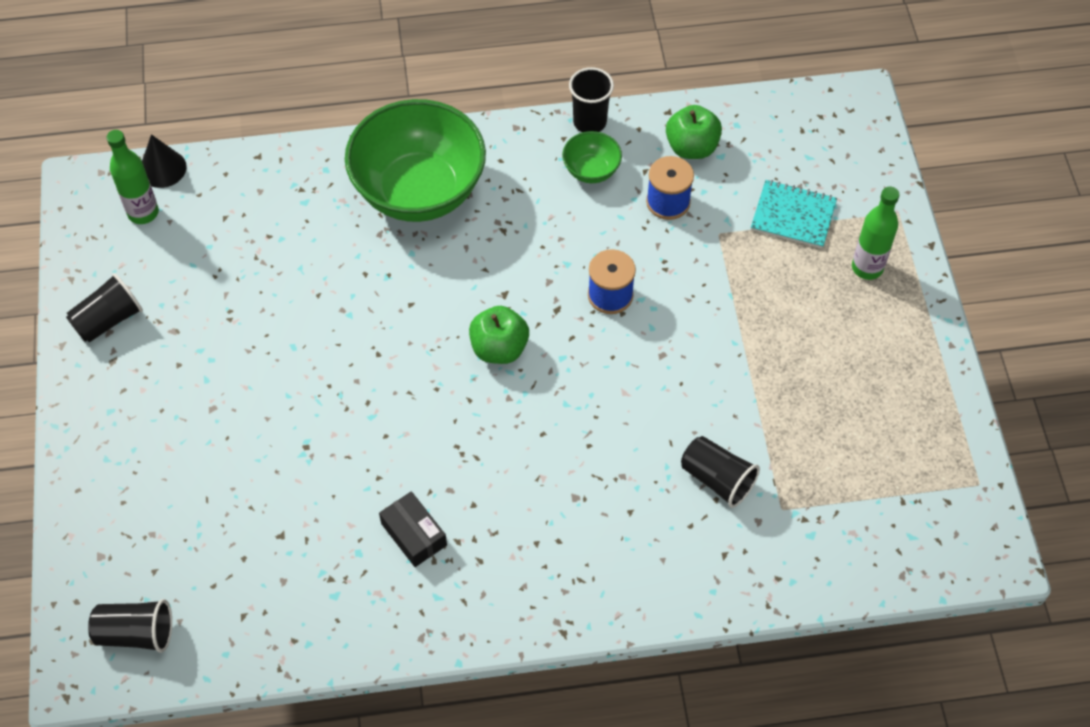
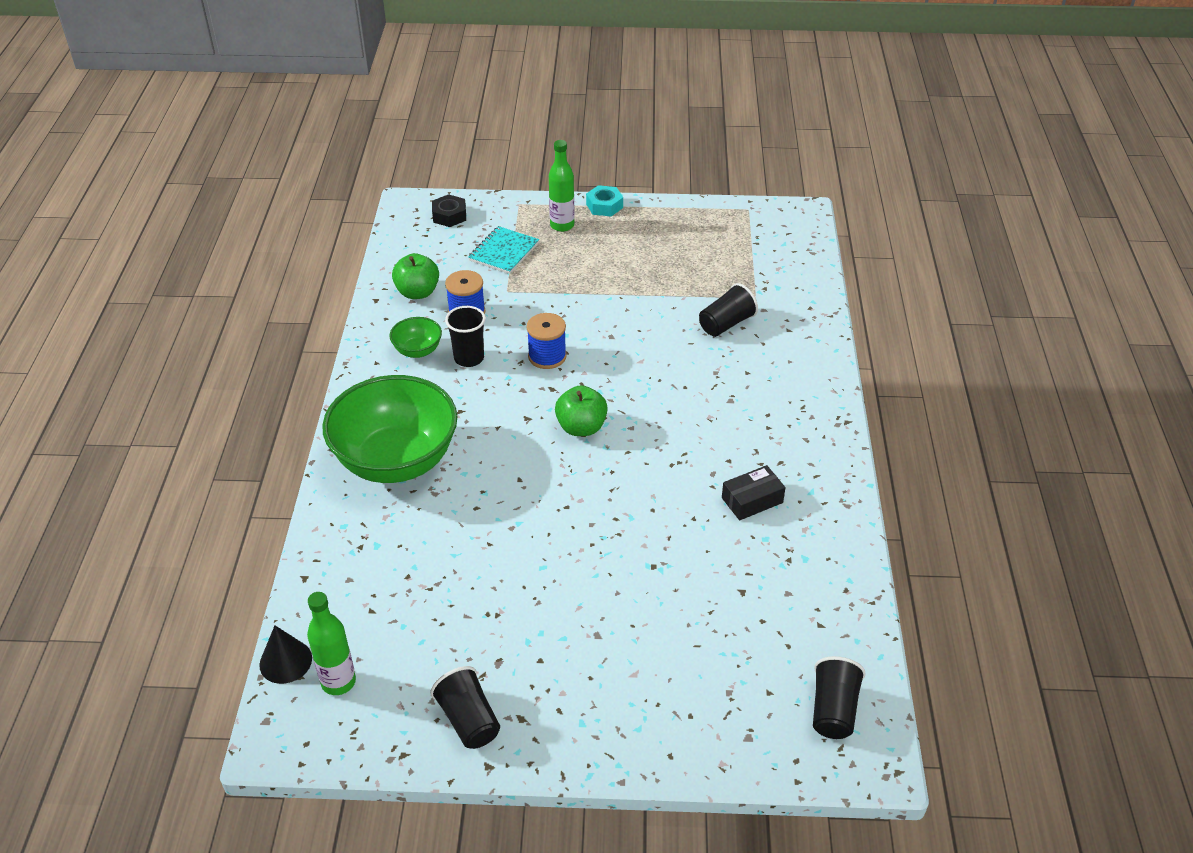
camera: 80 degrees left, 15 degrees down
black cup [569,67,614,132] -> black cup moved to [445,306,486,367]
none -> black nut [432,194,466,227]
none -> turquoise nut [586,185,623,216]

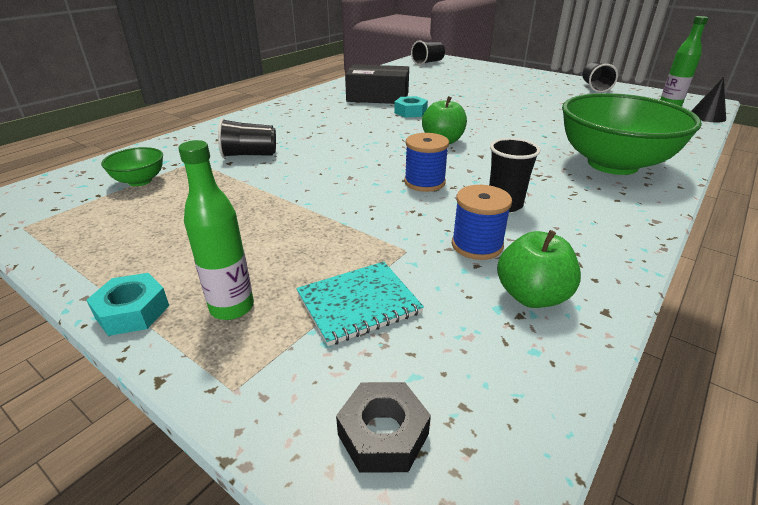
camera: 145 degrees left, 10 degrees down
green bowl [389,317,442,358] -> green bowl moved to [101,147,163,186]
black box [722,465,786,521] -> black box [345,64,409,104], size x1.76
none -> turquoise nut [394,96,428,118]

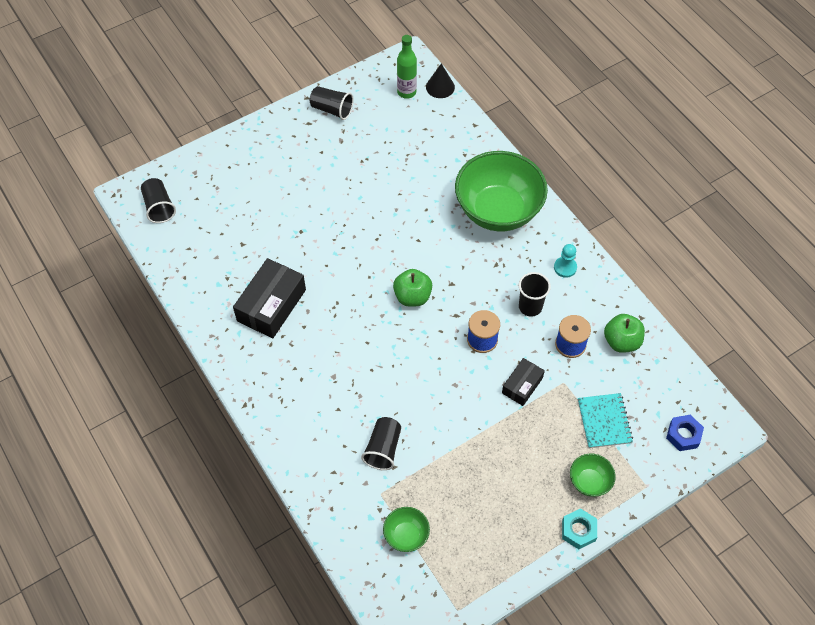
camera: 70 degrees left, 25 degrees up
green bottle [178,140,254,320] -> green bowl [570,453,616,497]
black nut [336,382,431,473] -> blue nut [666,415,704,451]
turquoise nut [394,96,428,118] -> none
none -> black box [502,358,545,406]
none -> turquoise pawn [554,244,577,278]

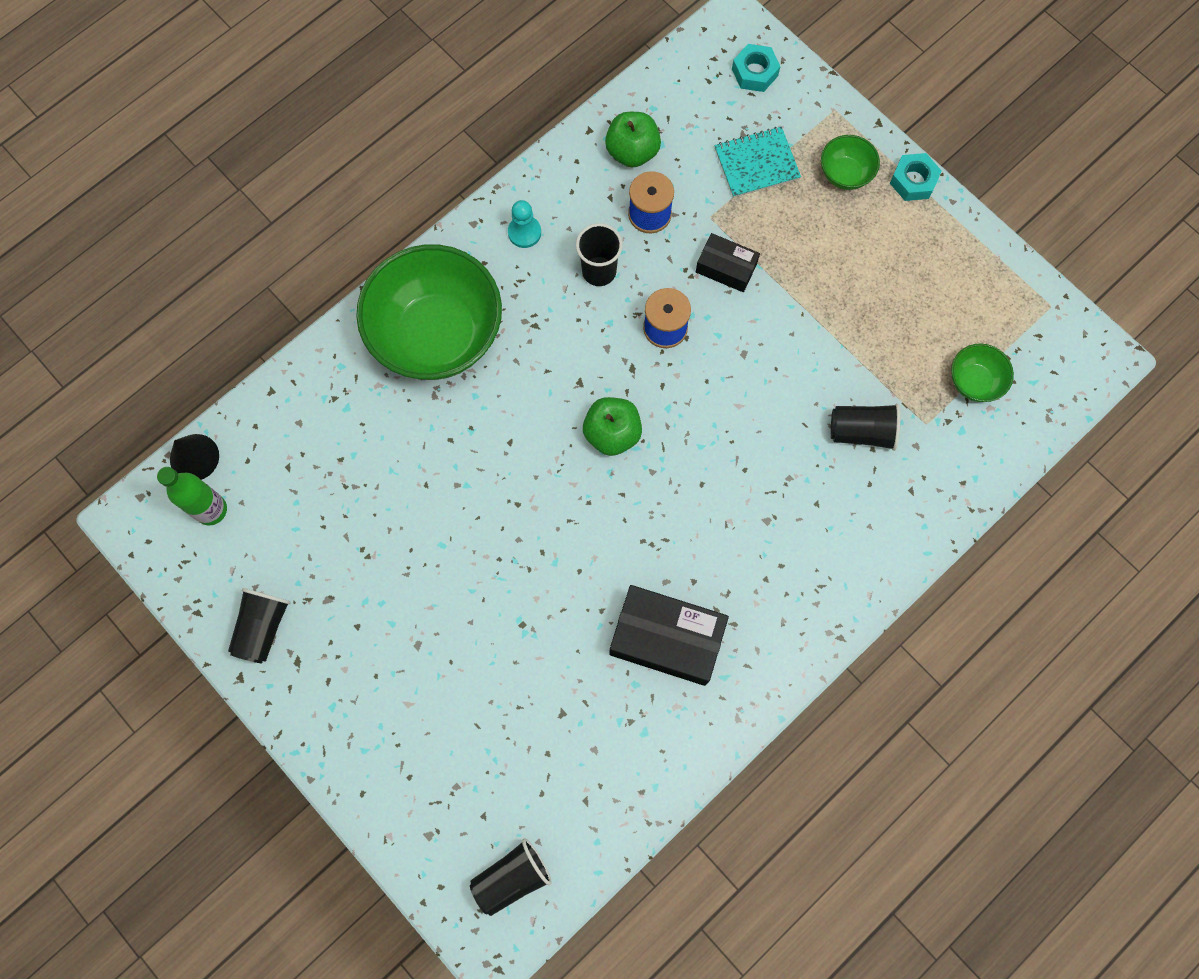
camera: 100 degrees left, 15 degrees up
blue nut [666,415,704,451] -> turquoise nut [732,44,781,92]

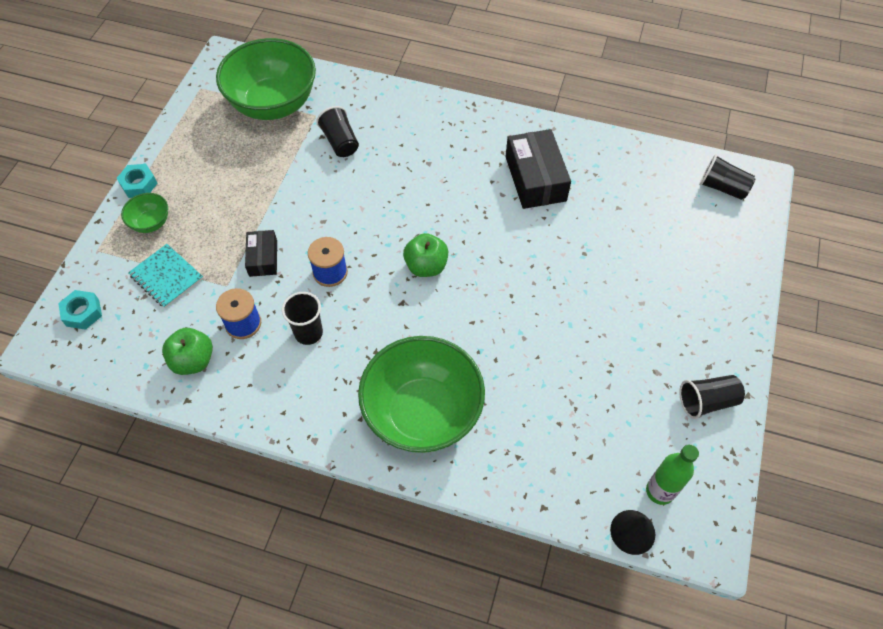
camera: 120 degrees left, 15 degrees down
turquoise pawn [508,200,541,248] -> none
green bowl [951,344,1014,402] -> green bowl [216,38,316,120], size x2.30

